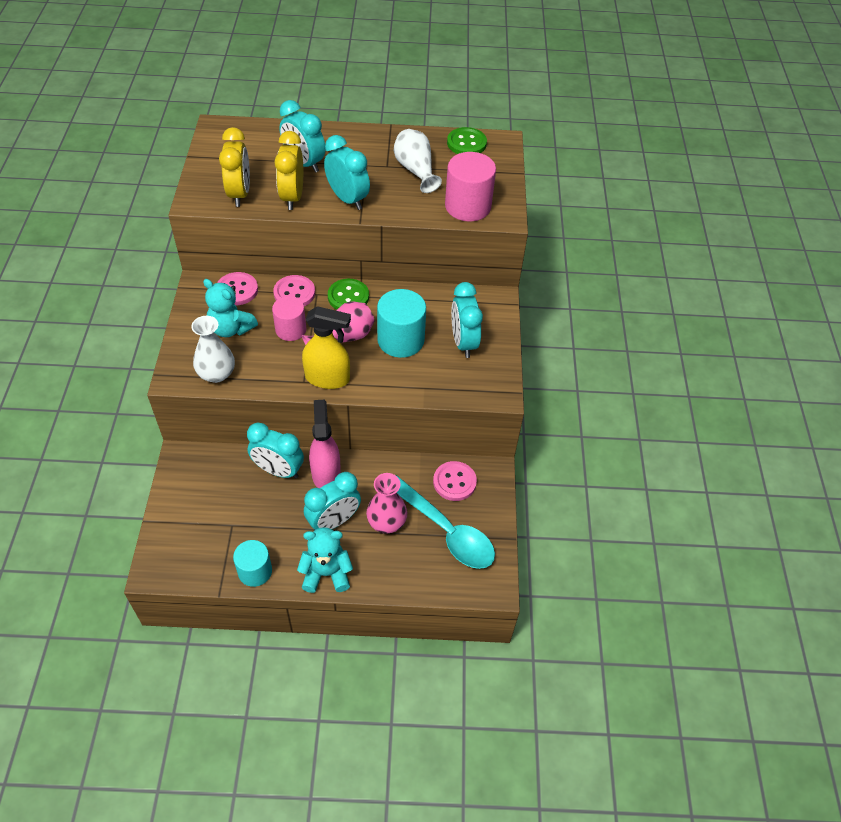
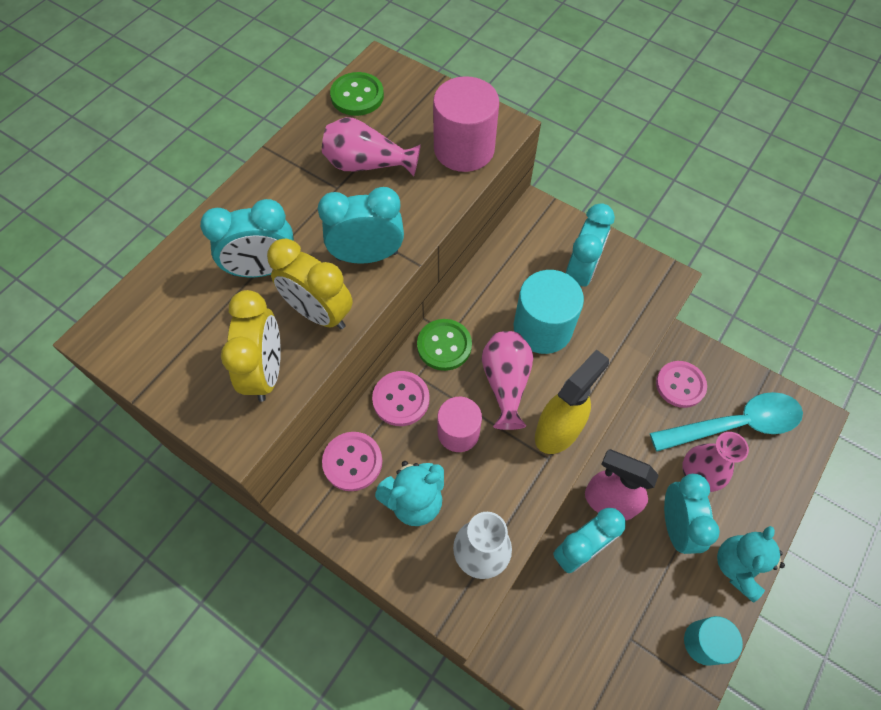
camera: 55 degrees left, 10 degrees up
yellow clock [219,127,250,207] -> yellow clock turned 60 degrees clockwise [221,290,281,402]
white vase [394,129,442,193] -> pink vase [322,117,421,177]
turquoise clock [451,282,483,358] -> turquoise clock turned 90 degrees counterclockwise [566,203,615,287]

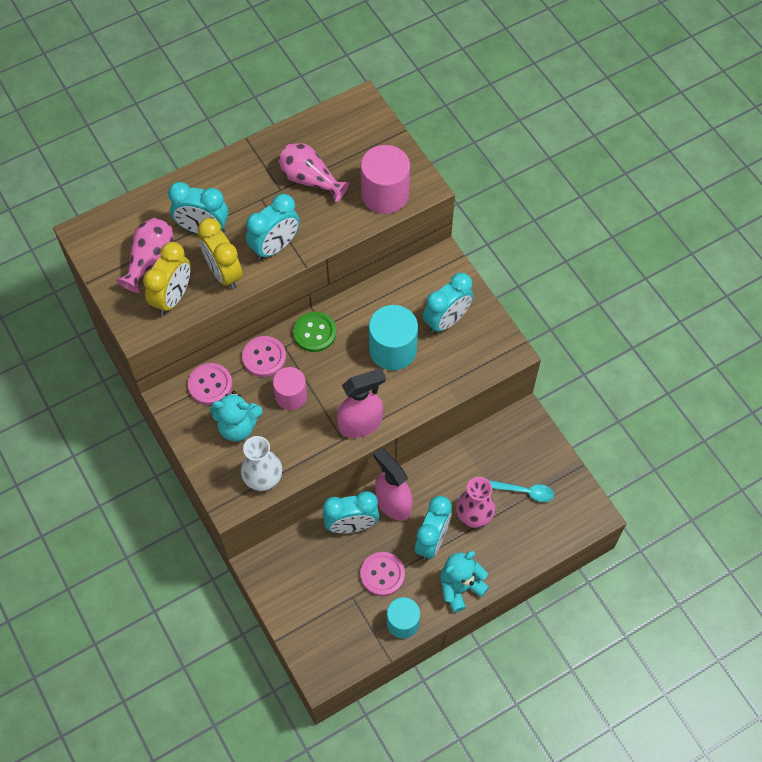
camera: 25 degrees right, 0 degrees up
turquoise clock [318,187,404,264] -> turquoise clock turned 120 degrees clockwise [246,194,300,260]
green button [330,72,384,116] -> none
pink vase [482,331,533,430] -> pink vase moved to [116,218,174,293]
yellow spray bottle [535,349,609,454] -> pink spray bottle [337,368,386,438]
turquoise spoon [650,392,803,451] -> turquoise spoon [489,480,554,502], size x0.50
pink button [656,361,707,408] -> pink button moved to [360,552,405,596]

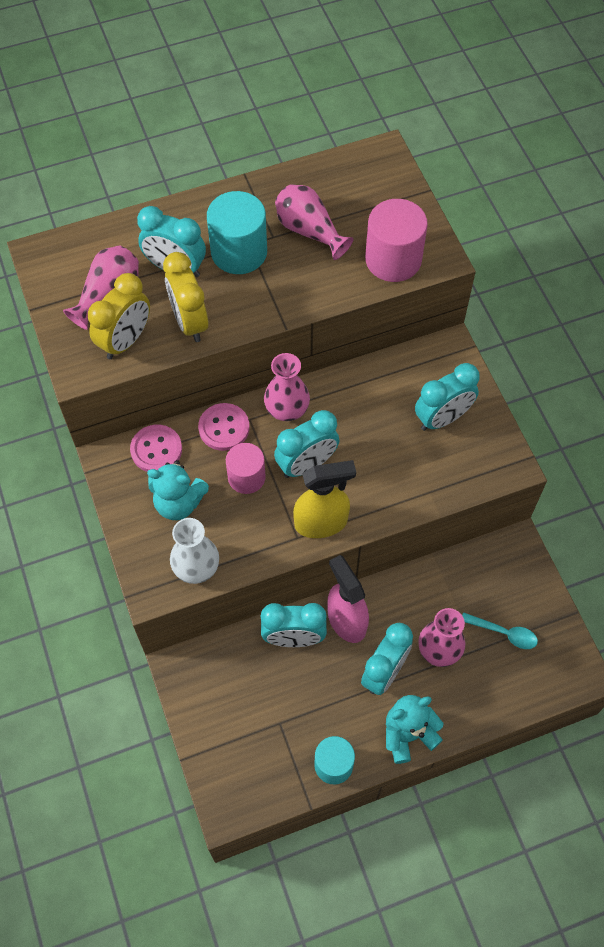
camera: 10 degrees right, 0 degrees up
turquoise clock [246,194,300,260] -> turquoise clock moved to [274,410,340,478]
green button [293,312,336,352] -> pink vase [264,353,310,421]
pink spray bottle [337,368,386,438] -> yellow spray bottle [293,460,356,538]
pink button [360,552,405,596] -> none
turquoise cylinder [369,305,418,370] -> turquoise cylinder moved to [207,191,267,274]

